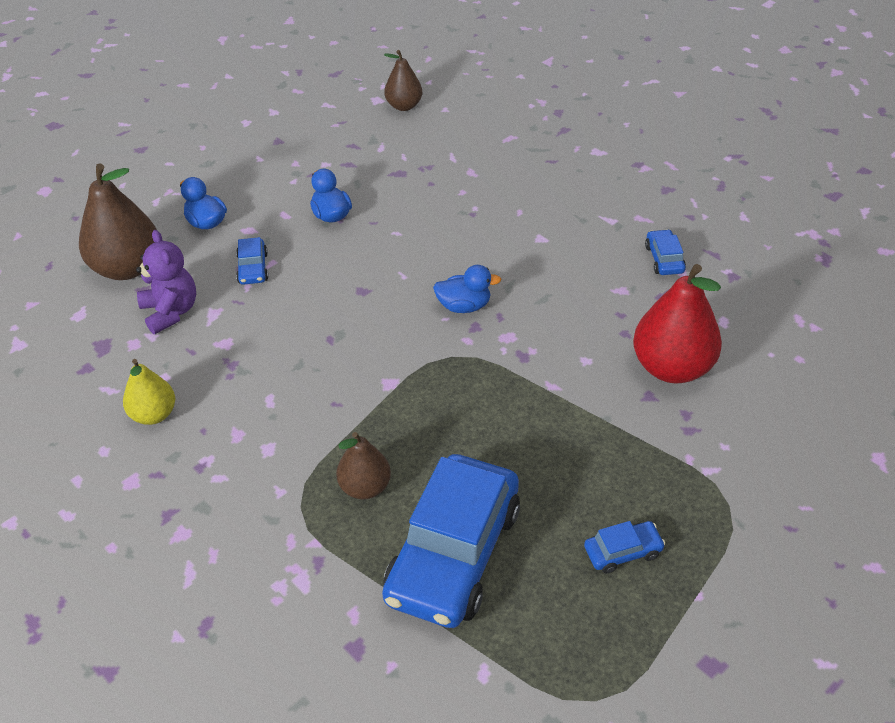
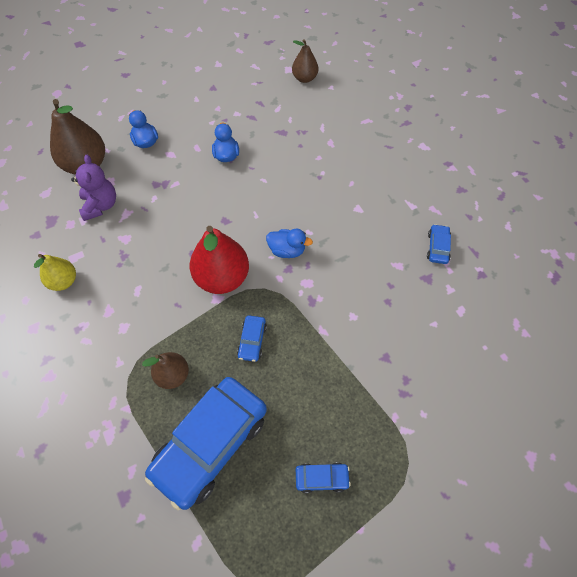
camera: 15 degrees right, 15 degrees up
blue car [236,237,268,285] -> blue car moved to [237,315,267,362]
red pear [633,264,722,383] -> red pear moved to [190,226,249,294]

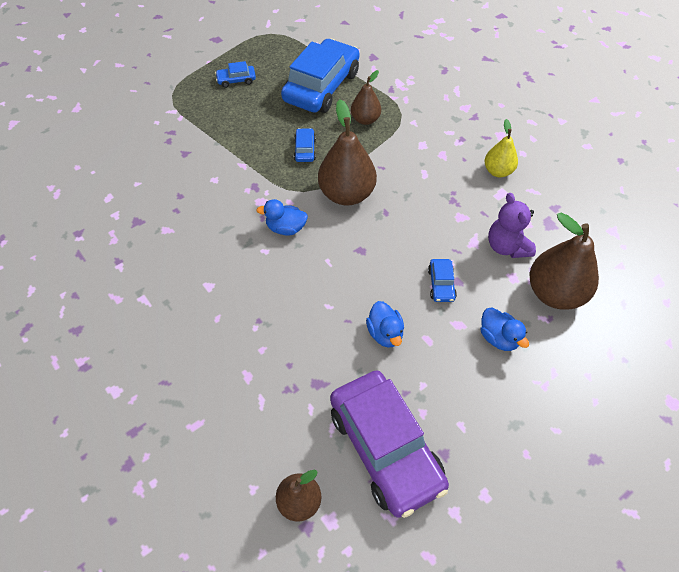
camera: 170 degrees right, 5 degrees down
red pear [190,226,249,294] -> brown pear [318,100,377,206]
blue car [427,224,451,264] -> blue car moved to [428,259,457,302]
none -> purple car [330,370,449,518]

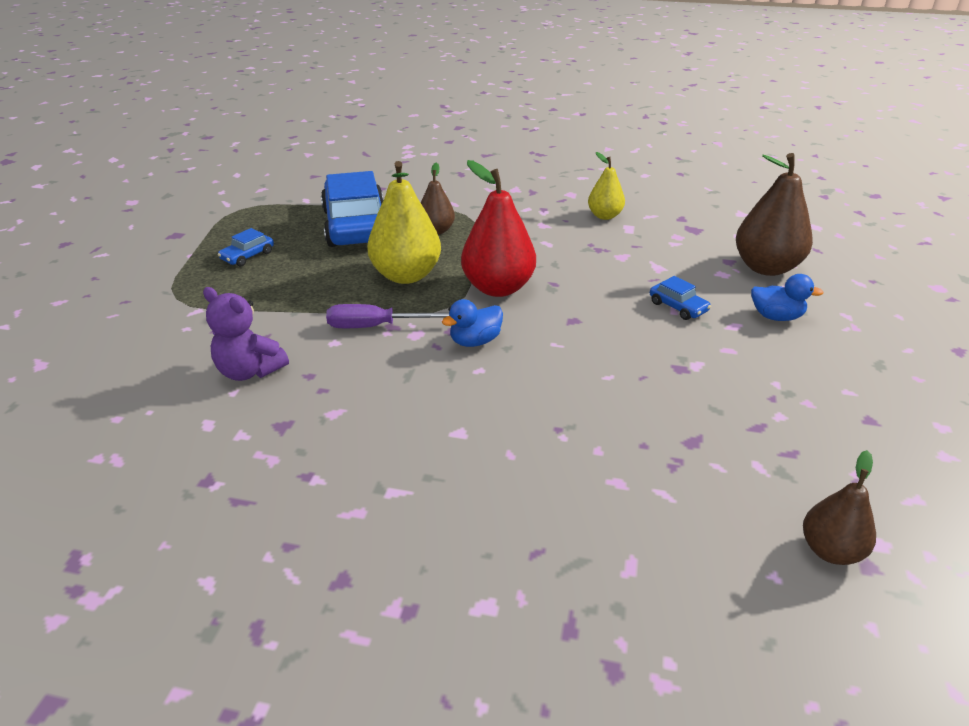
camera: 40 degrees left, 20 degrees down
blue car [294,128,316,162] -> yellow pear [367,161,441,284]
brown pear [318,100,377,206] -> red pear [461,160,536,297]
purple car [330,370,449,518] -> none
blue duck [366,301,404,348] -> none
purple teddy bear [488,193,536,258] -> purple teddy bear moved to [203,287,289,381]
none -> purple screwdriver [326,304,449,328]

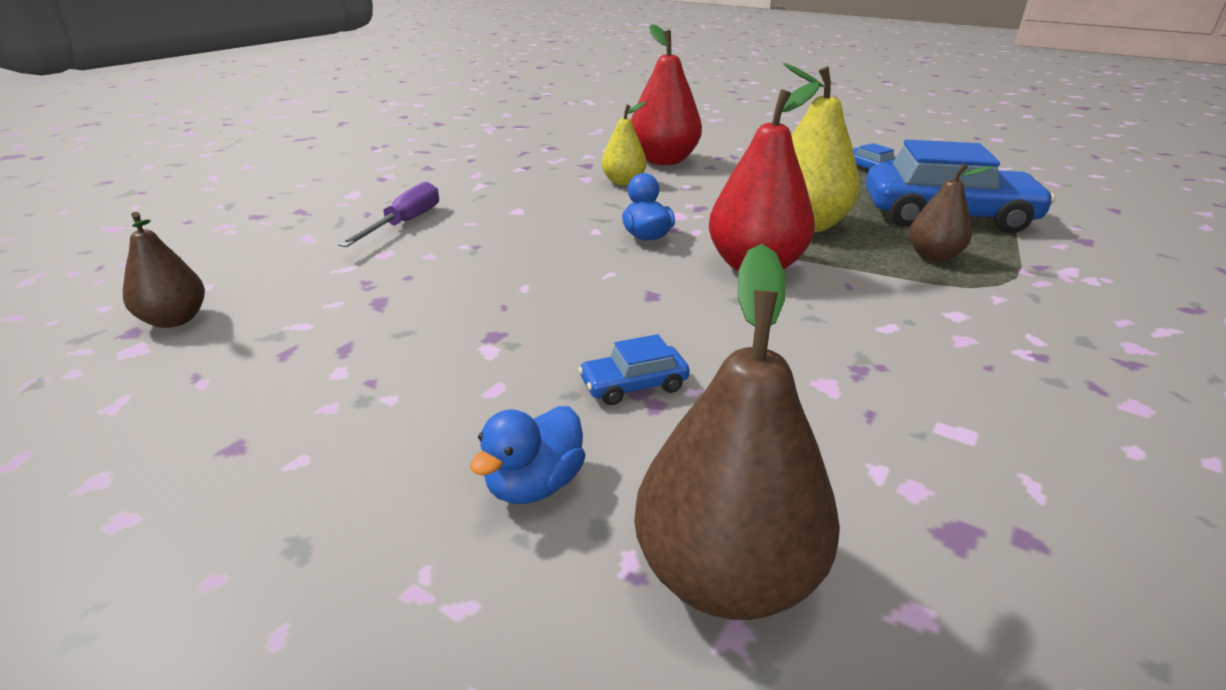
camera: 110 degrees right, 5 degrees down
purple teddy bear [203,287,289,381] -> red pear [631,24,702,165]
purple screwdriver [326,304,449,328] -> purple screwdriver moved to [338,182,439,247]
yellow pear [588,152,625,220] -> yellow pear moved to [601,102,646,185]

